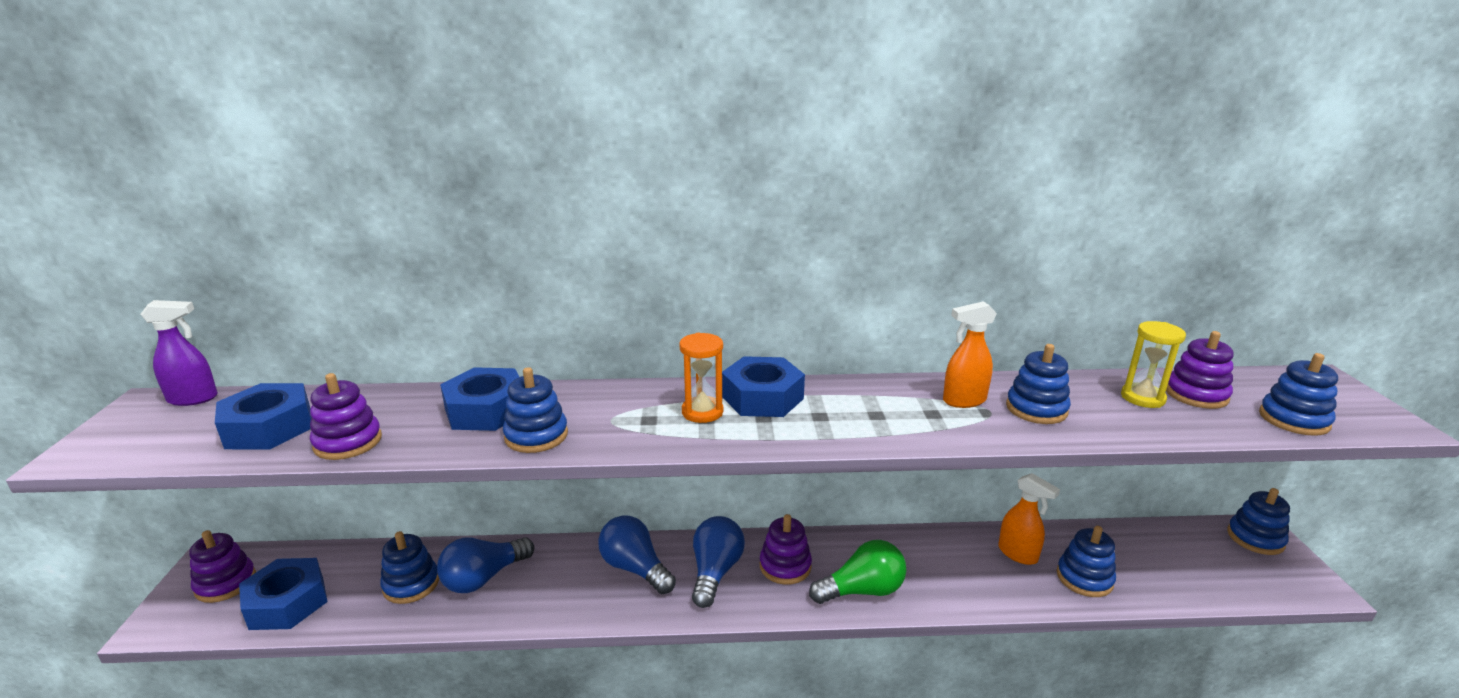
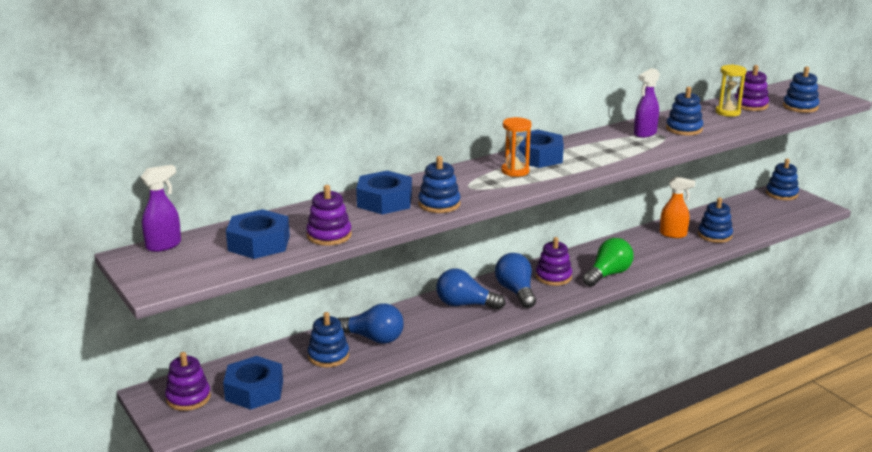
camera: 30 degrees left, 0 degrees up
blue light bulb [437,538,534,593] -> blue light bulb turned 90 degrees counterclockwise [337,303,404,344]
orange spray bottle [943,301,997,408] -> purple spray bottle [634,68,660,138]

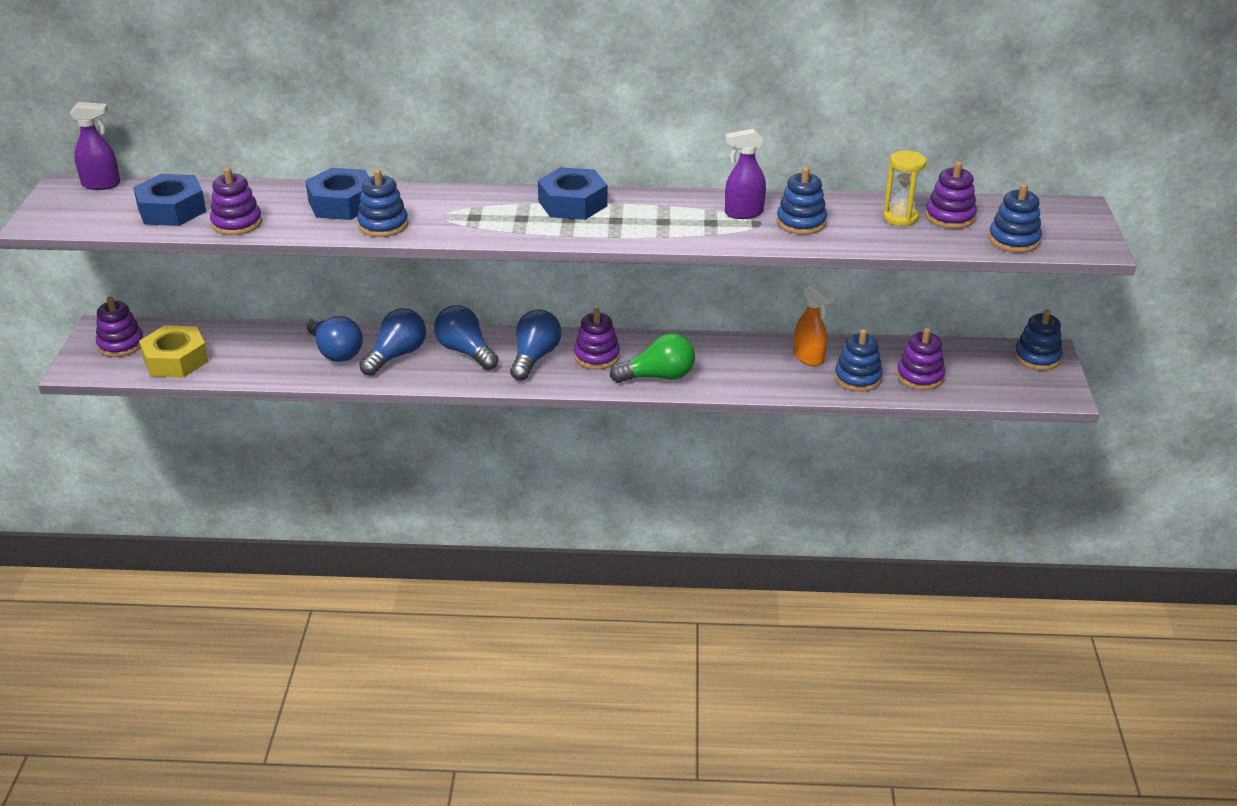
camera: 35 degrees right, 10 degrees up
blue nut [223,356,283,410] -> yellow nut [139,325,209,378]
blue stacking toy [307,312,349,367] -> none
orange hourglass [501,117,532,177] -> none
none -> blue light bulb [359,308,426,376]
none -> purple stacking toy [897,328,945,390]

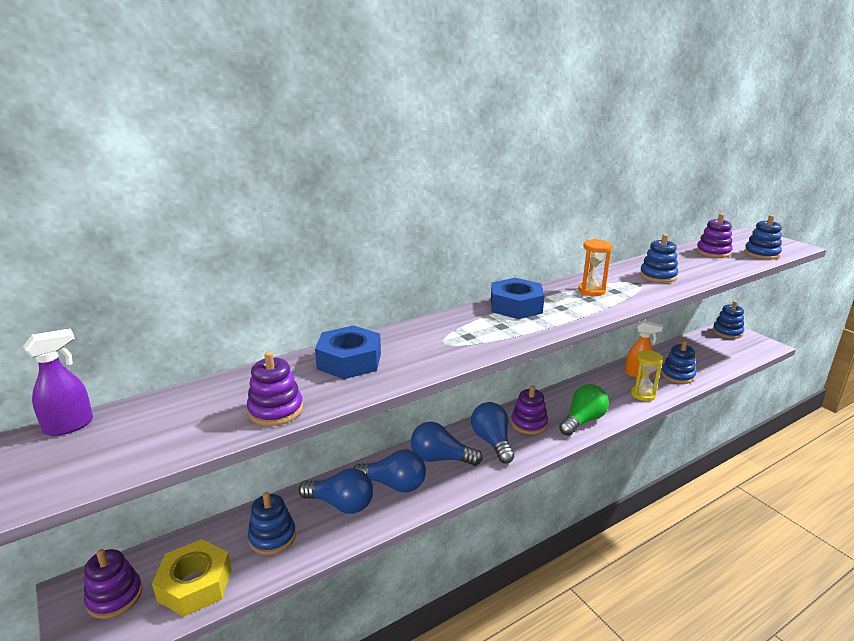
camera: 35 degrees left, 10 degrees down
blue nut [133,174,206,226] -> none
blue stacking toy [357,169,408,237] -> blue stacking toy moved to [248,492,296,555]
blue light bulb [359,308,426,376] -> blue light bulb turned 105 degrees clockwise [353,449,426,493]
purple spray bottle [725,129,766,219] -> none
yellow hourglass [883,151,927,226] -> yellow hourglass moved to [631,350,663,401]
purple stacking toy [897,328,945,390] -> none
none -> orange hourglass [578,239,612,296]

